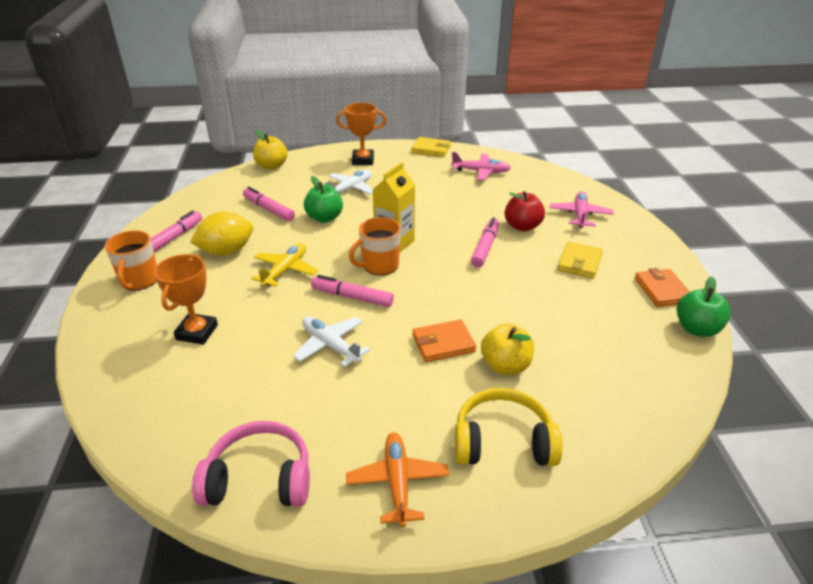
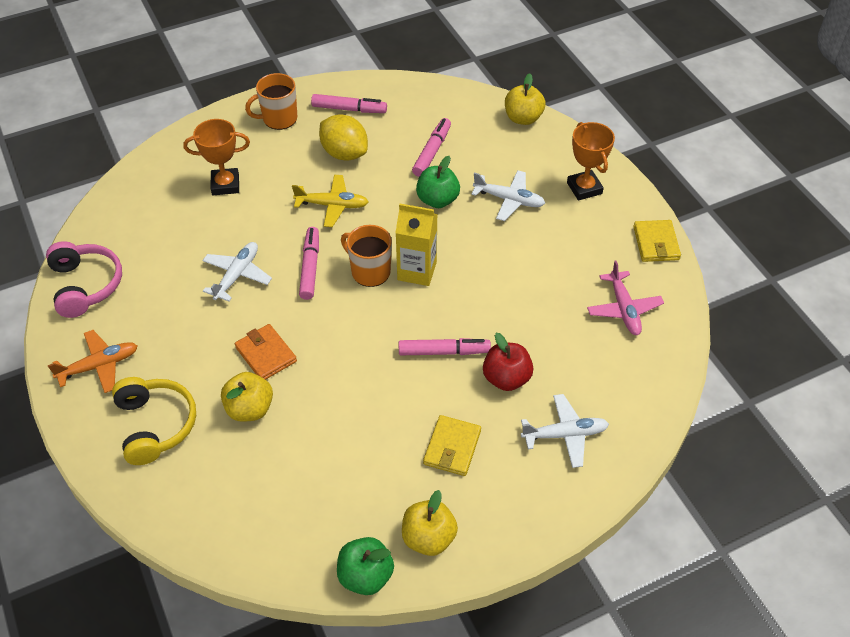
camera: 70 degrees right, 15 degrees up
pink plane [550,191,614,229] -> white plane [521,394,609,468]
yellow wallet [558,242,603,278] -> yellow wallet turned 75 degrees counterclockwise [423,415,481,476]
orange wallet [635,268,690,307] -> yellow apple [402,490,458,556]

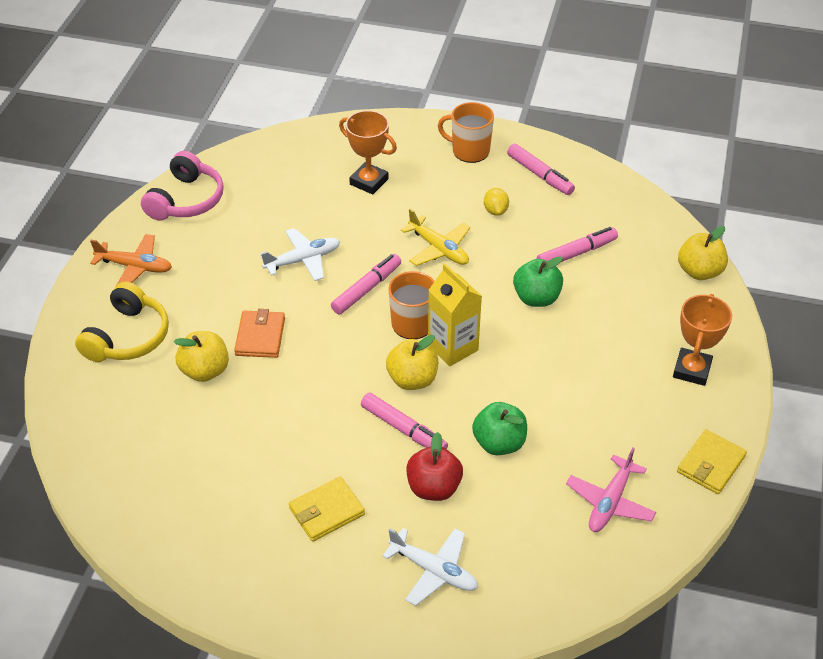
camera: 40 degrees right, 5 degrees down
yellow lemon [319,114,368,161] -> yellow lemon [484,188,509,216], size x0.53
green apple [337,537,394,595] -> green apple moved to [472,402,527,455]
yellow apple [402,490,458,556] -> yellow apple moved to [386,335,438,390]
white plane [471,170,545,221] -> none

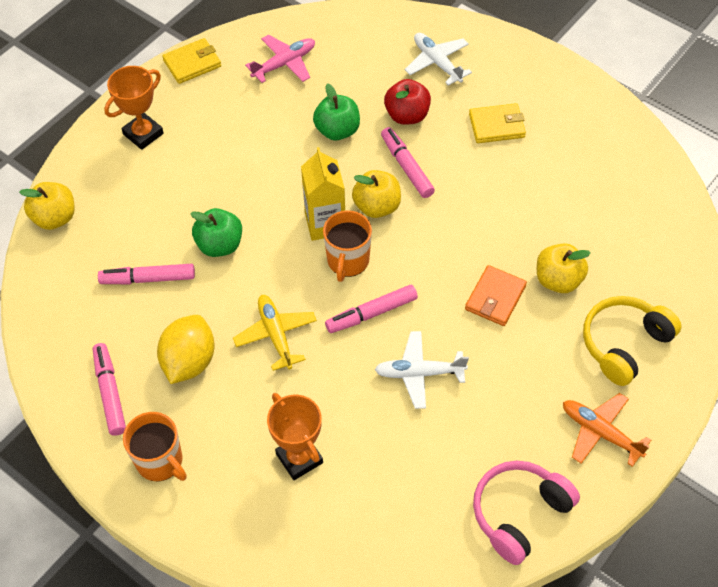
camera: 155 degrees left, 10 degrees up
yellow lemon [484,188,509,216] -> yellow lemon [157,315,214,384], size x1.88

